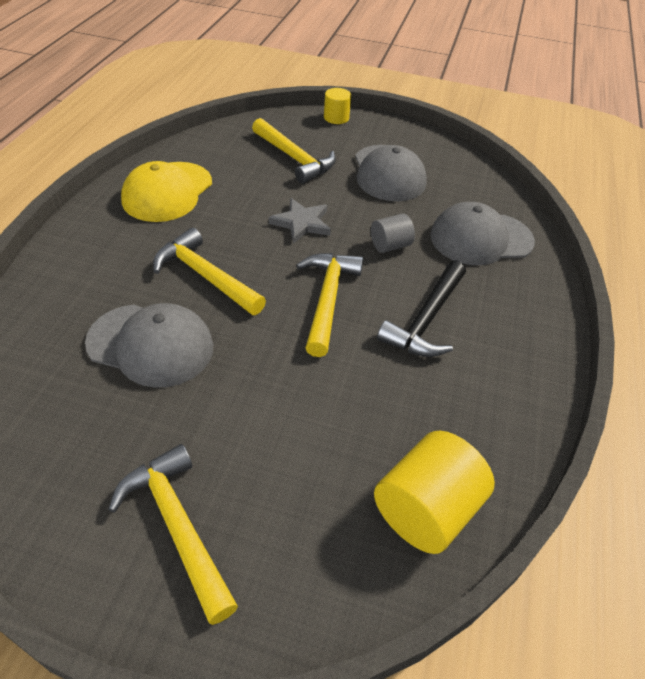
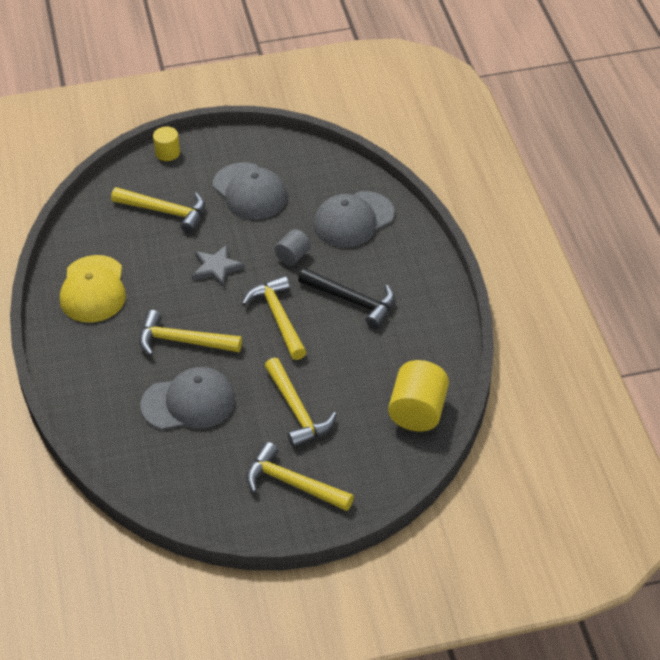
camera: 25 degrees left, 0 degrees up
black hammer [377,260,466,357] -> black hammer turned 60 degrees counterclockwise [298,268,395,329]
none -> yellow hammer [265,358,337,448]

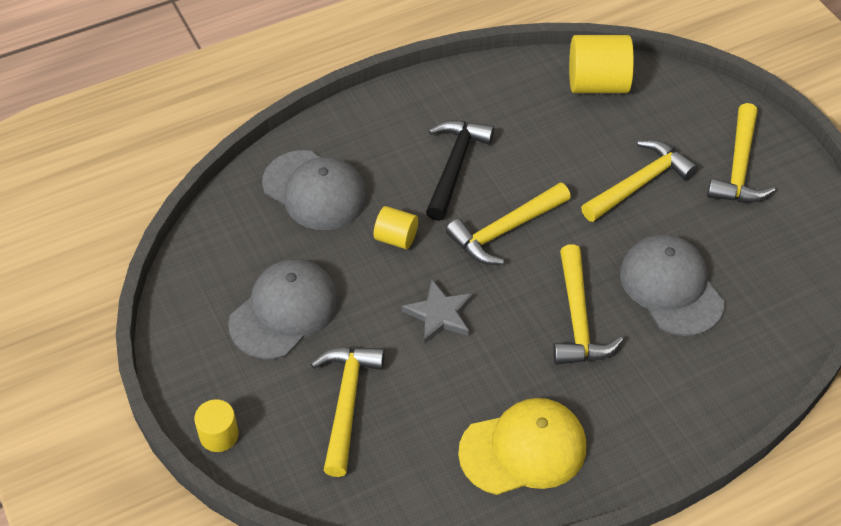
camera: 105 degrees left, 5 degrees up
grey cylinder [275,229,311,266] -> yellow cylinder [374,206,418,249]

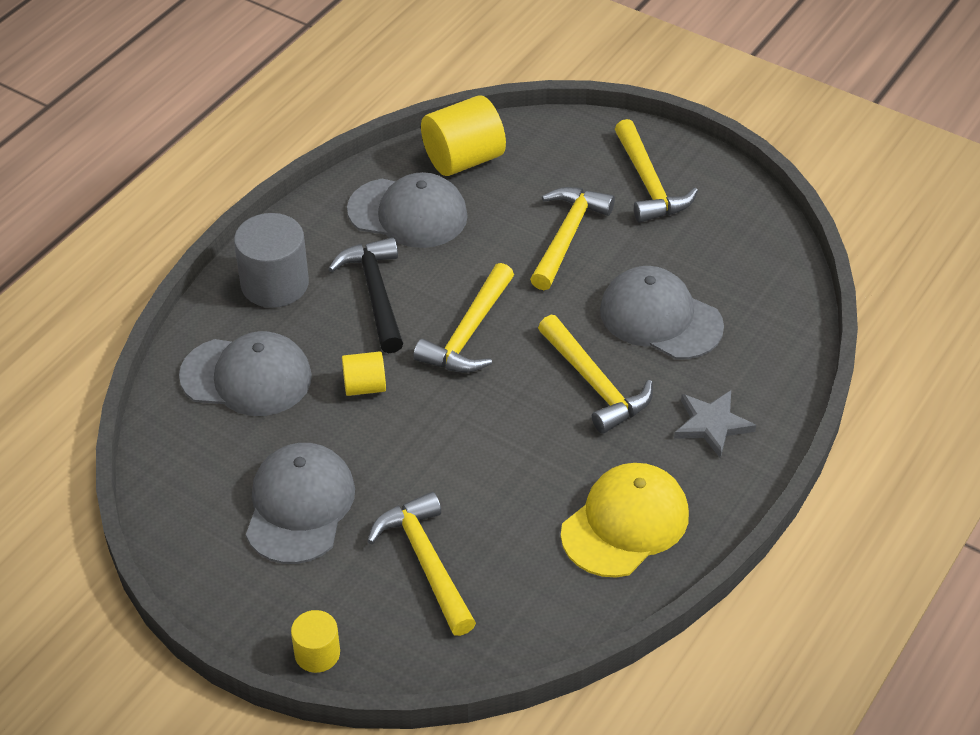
camera: 30 degrees left, 5 degrees down
grey star [402,280,473,344] -> grey star moved to [674,390,756,458]
none -> grey cylinder [234,213,309,308]
none -> grey cap [347,172,468,248]

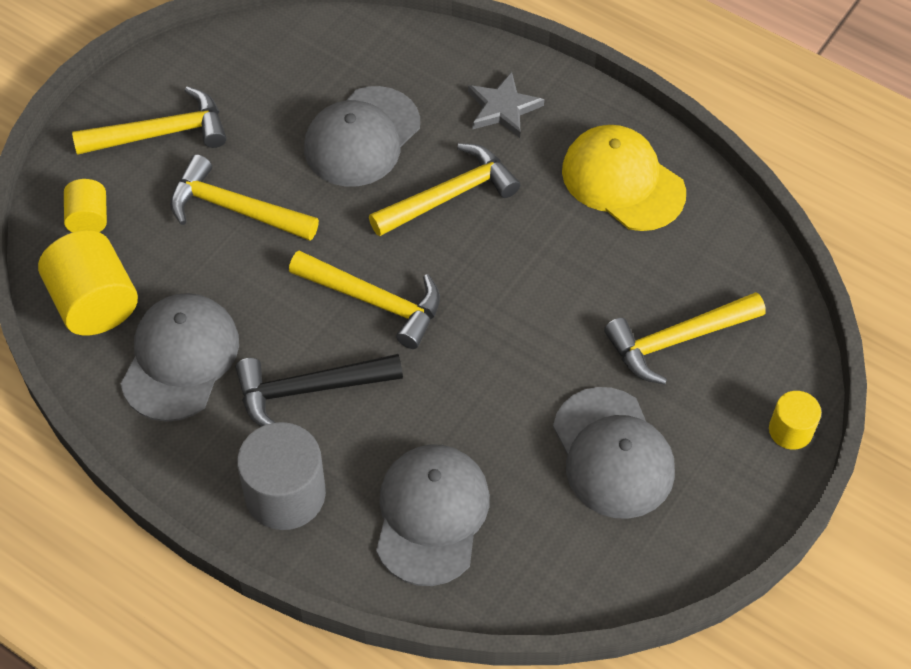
camera: 90 degrees left, 10 degrees up
grey cap [246,443,355,564] -> grey cap turned 120 degrees counterclockwise [553,387,675,519]
yellow cylinder [342,351,386,396] -> yellow cylinder moved to [64,179,107,233]

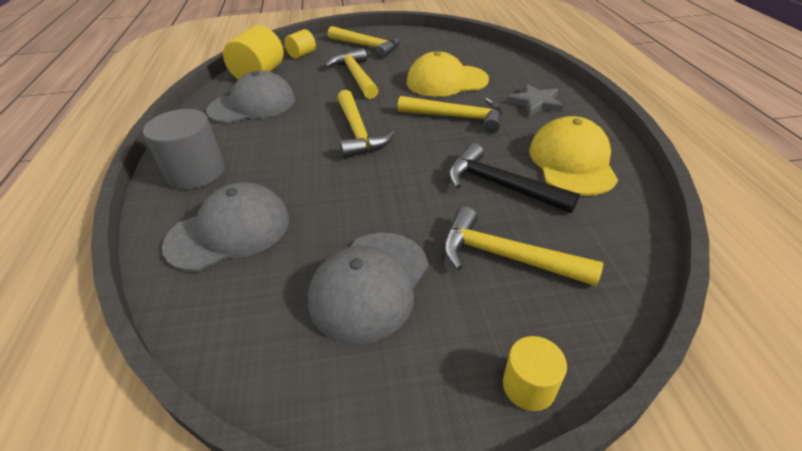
camera: 50 degrees right, 15 degrees down
black hammer [236,354,403,426] -> black hammer moved to [448,143,580,213]
grey cap [304,86,420,187] -> yellow cap [407,51,489,97]

